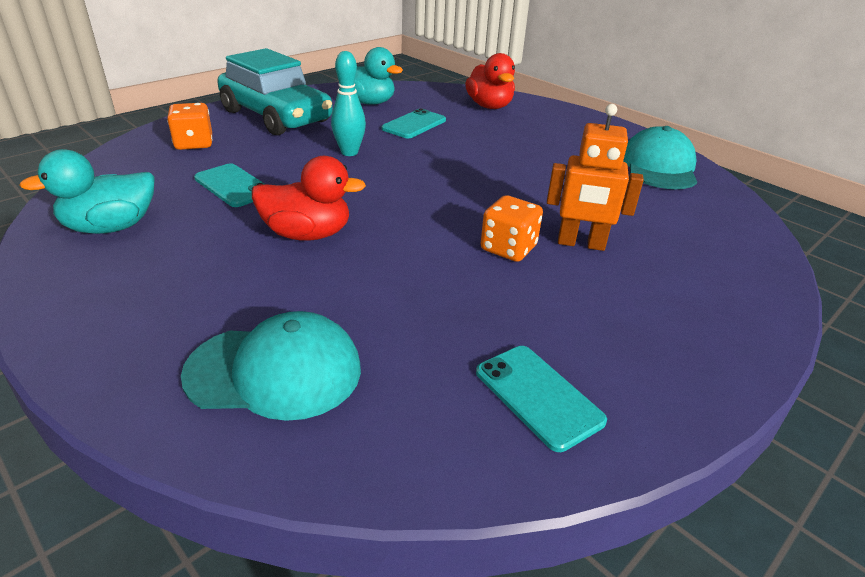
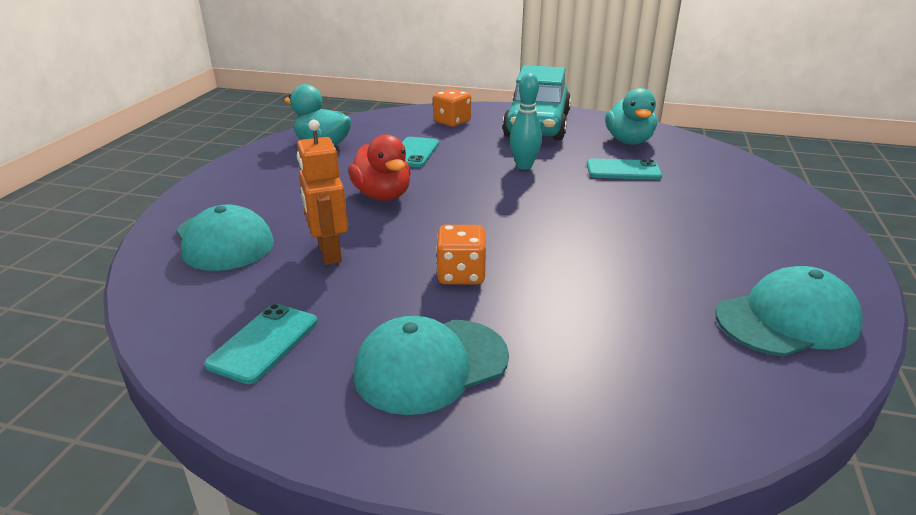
camera: 60 degrees right, 5 degrees down
red duck [465,53,515,109] -> none
orange robot [547,104,644,251] -> orange robot moved to [297,120,348,265]
none -> turquoise cap [354,316,509,415]

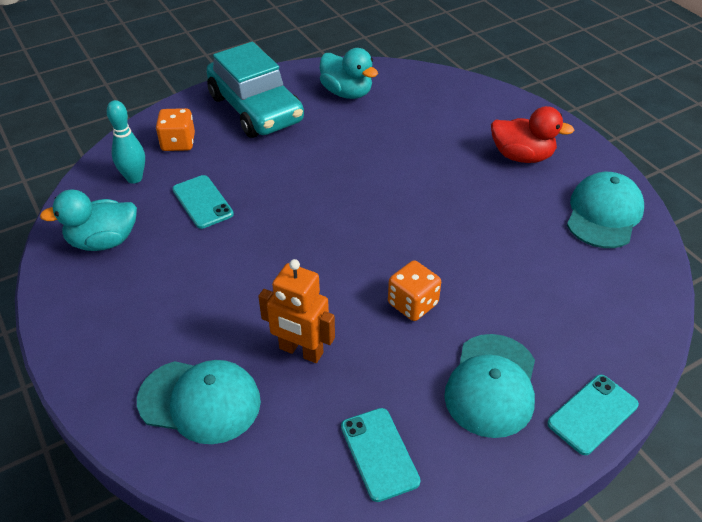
camera: 45 degrees left, 15 degrees up
red duck [348,134,411,201] -> red duck moved to [491,106,575,163]
turquoise bowling pin [510,73,542,170] -> turquoise bowling pin moved to [107,100,145,184]
turquoise phone [587,159,662,180] -> turquoise phone moved to [547,375,639,455]

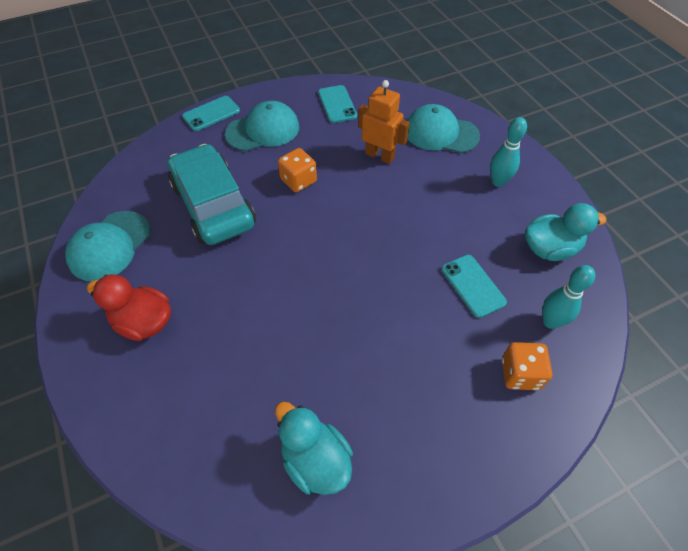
camera: 175 degrees left, 10 degrees up
turquoise car [206,42,304,138] -> turquoise car moved to [167,144,256,245]
turquoise cap [444,334,535,438] -> turquoise cap turned 45 degrees clockwise [225,101,299,151]
none -> turquoise bowling pin [490,117,527,187]

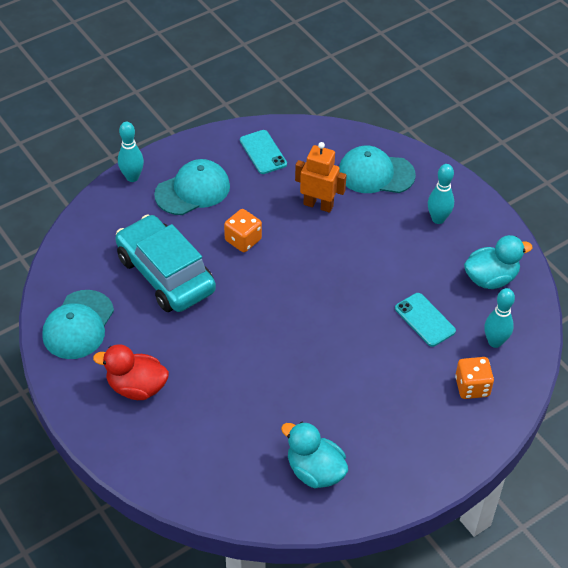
camera: 10 degrees left, 5 degrees down
turquoise phone [182,96,240,131] -> turquoise bowling pin [118,122,144,182]

